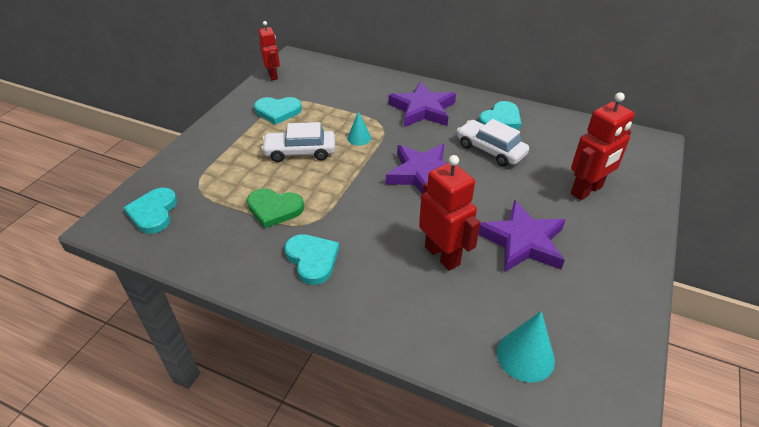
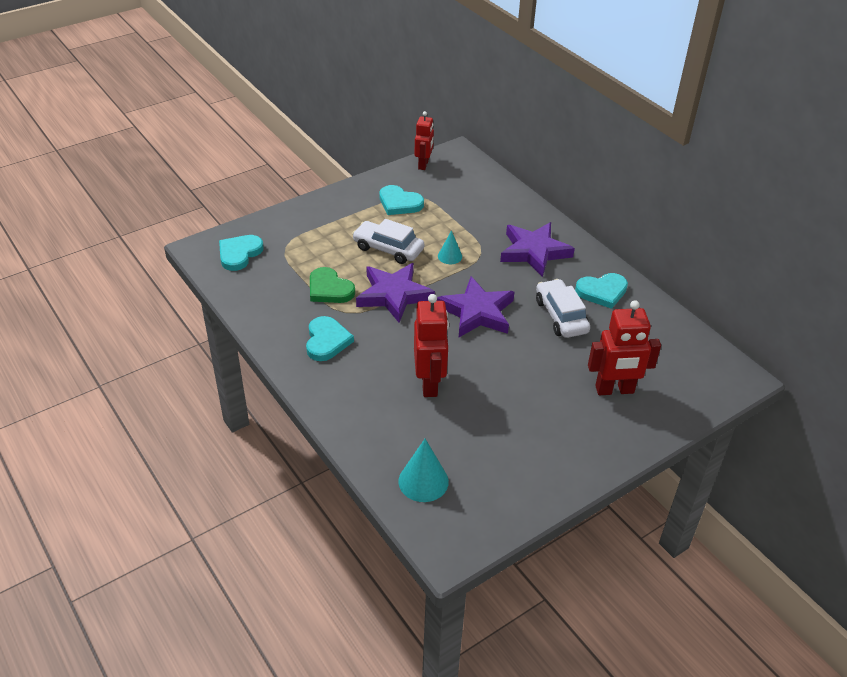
camera: 30 degrees right, 0 degrees up
purple star [478,200,565,272] -> purple star moved to [356,263,435,323]

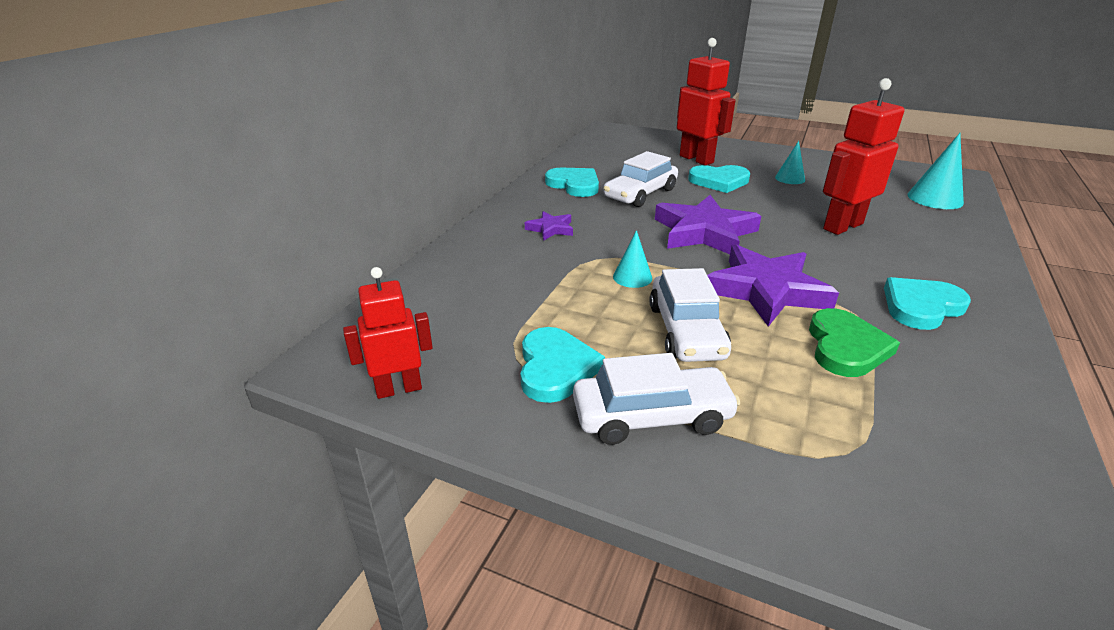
camera: 120 degrees left, 10 degrees down
turquoise heart [219,235,264,271] -> turquoise heart moved to [688,165,750,193]
purple star [500,222,575,277] -> purple star [525,211,573,241], size x0.48
none -> white car [573,353,740,445]
none -> turquoise cone [775,141,805,184]

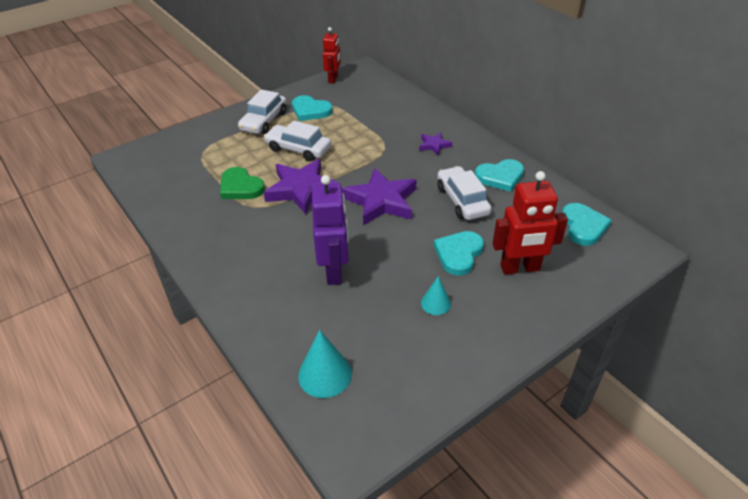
camera: 120 degrees right, 10 degrees up
turquoise cone [613,230,652,288] -> none
red robot [823,78,904,235] -> purple robot [312,175,349,285]
turquoise heart [884,277,971,330] -> turquoise heart moved to [562,203,612,246]

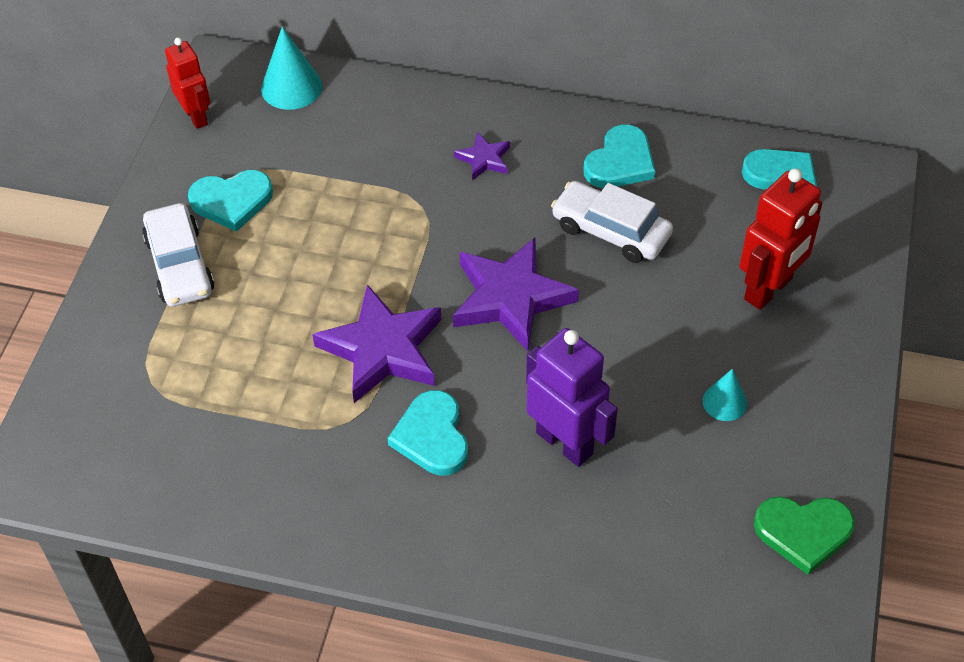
camera: 40 degrees left, 10 degrees up
green heart [220,167,265,199] -> green heart moved to [754,496,855,575]
white car [264,121,331,162] -> none
turquoise cone [298,330,352,398] -> turquoise cone moved to [261,26,322,110]
turquoise heart [434,231,484,276] -> turquoise heart moved to [388,390,468,476]

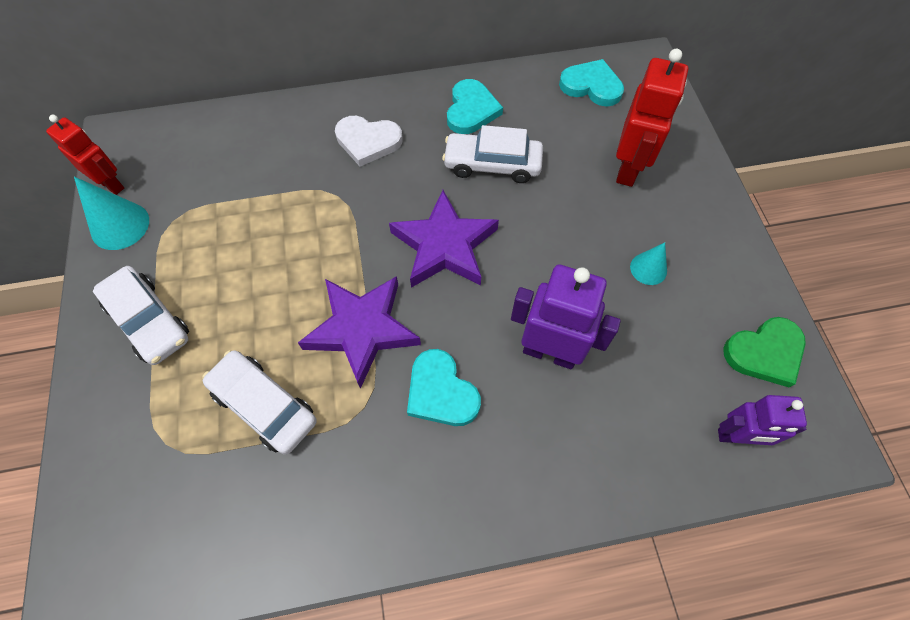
camera: 25 degrees left, 10 degrees up
turquoise heart [188,170,273,232] -> none
turquoise cone [261,26,322,110] -> turquoise cone moved to [74,177,149,250]
purple star [454,132,510,180] -> white heart [335,116,403,167]
none -> white car [203,350,317,455]
none -> purple robot [718,395,807,445]

